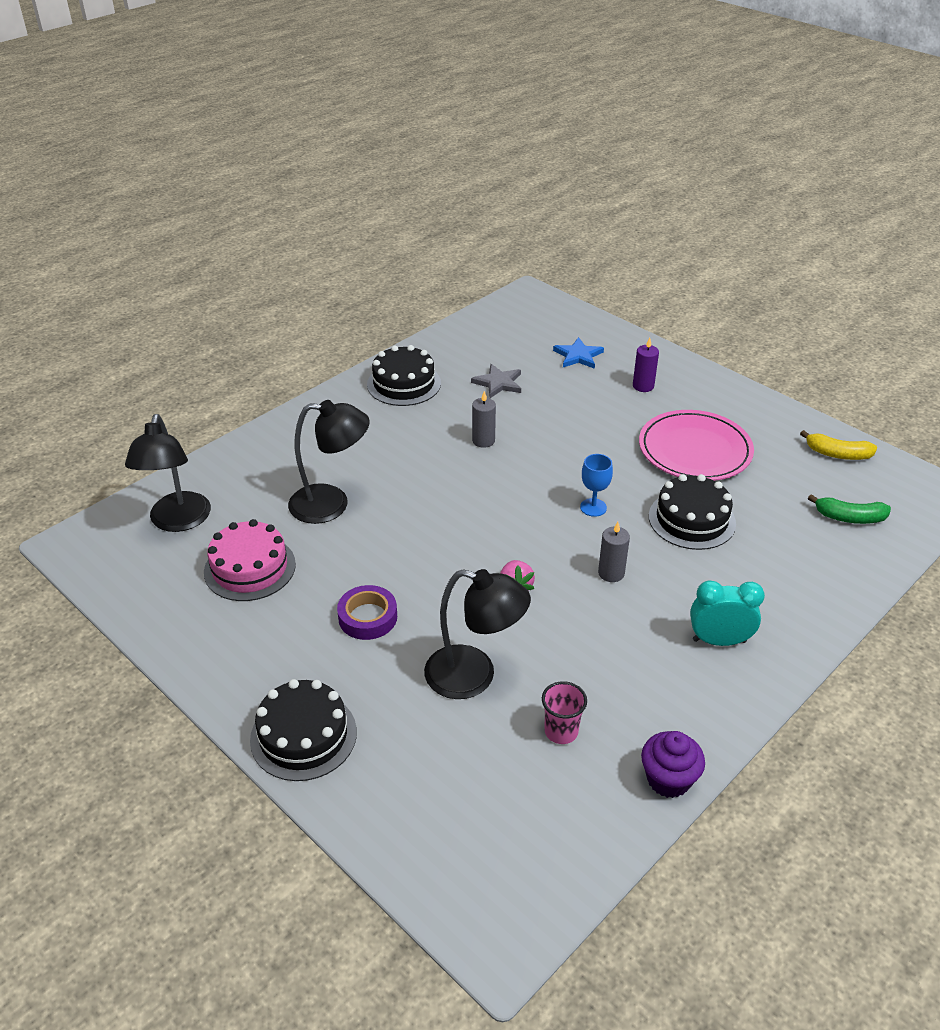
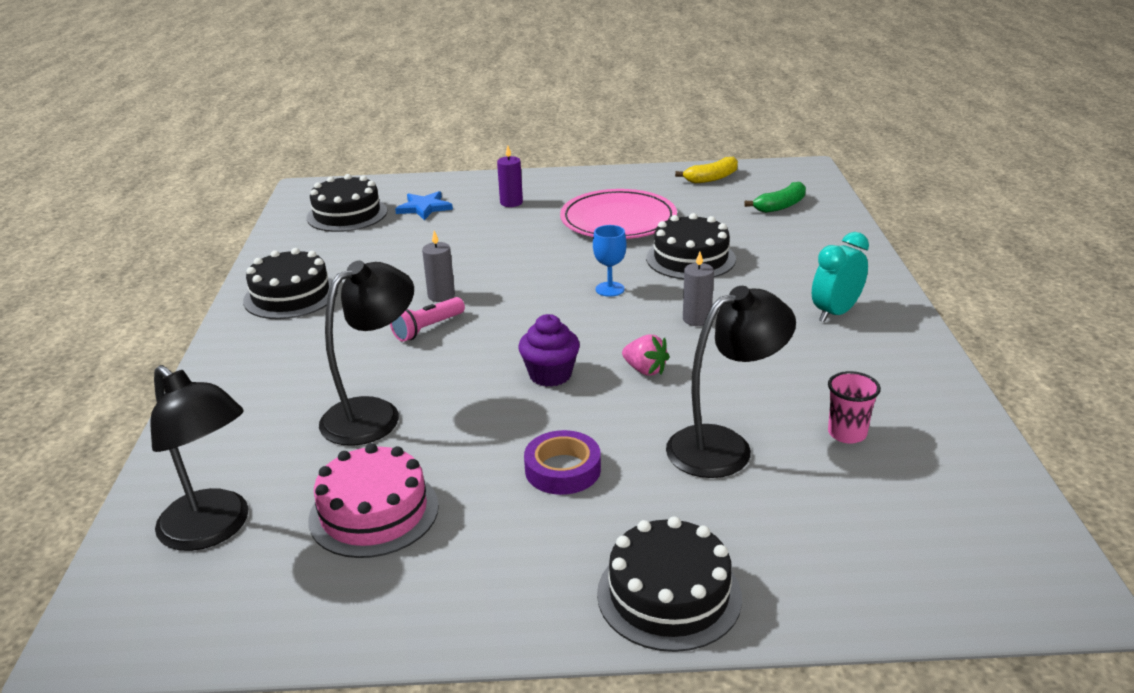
camera: 45 degrees left, 10 degrees down
grey star [471,364,521,398] -> none
purple cupcake [641,731,705,798] -> purple cupcake moved to [518,314,580,387]
none -> black cake [306,174,387,232]
none -> pink flashlight [390,297,465,342]

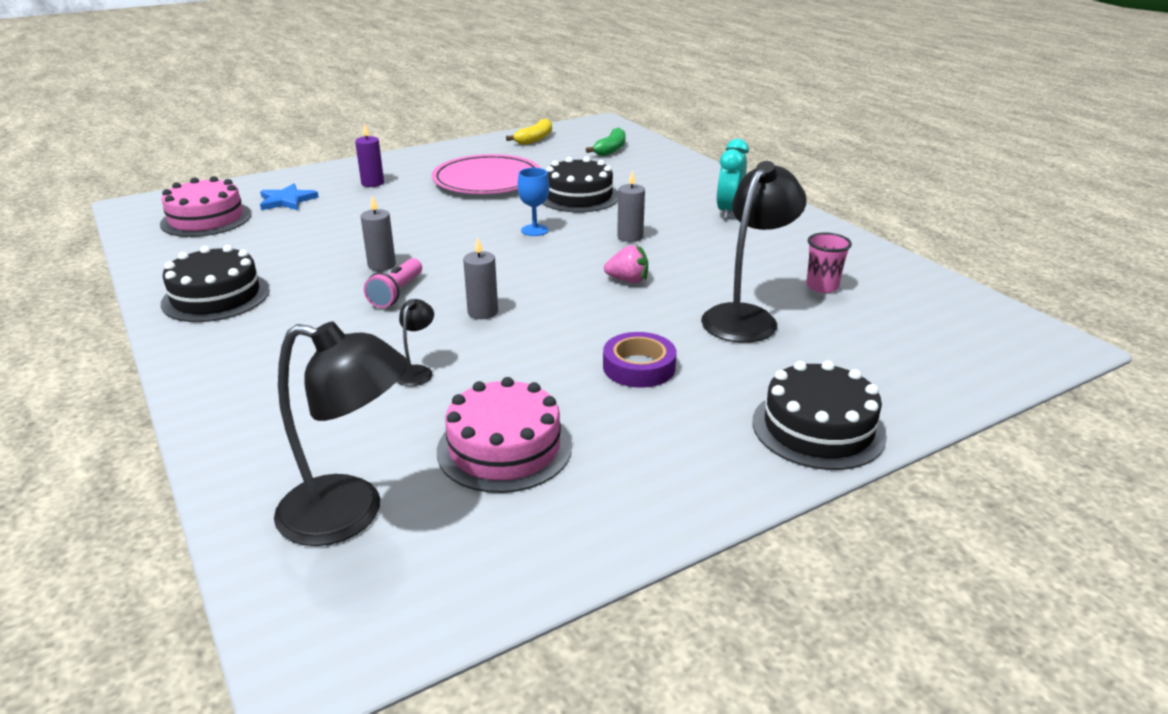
camera: 30 degrees left, 0 degrees up
black cake [306,174,387,232] -> pink cake [160,176,251,237]
black lamp [319,260,414,446] -> black lamp [397,299,434,386], size x0.45
purple cupcake [518,314,580,387] -> none
none -> grey candle [463,237,498,319]

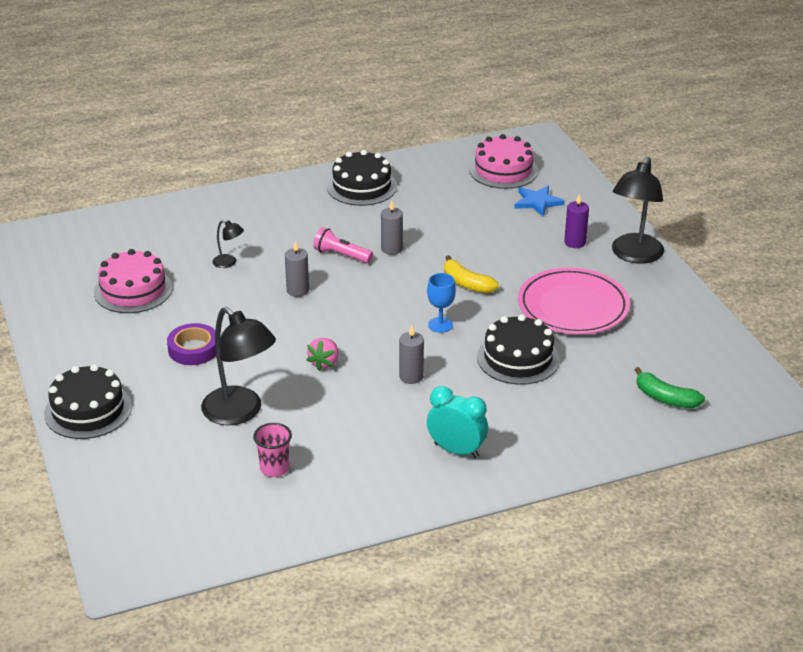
camera: 100 degrees right, 5 degrees up
black lamp [274,321,408,546] -> black lamp moved to [612,157,664,264]
yellow banana [506,118,552,145] -> yellow banana moved to [444,255,499,293]

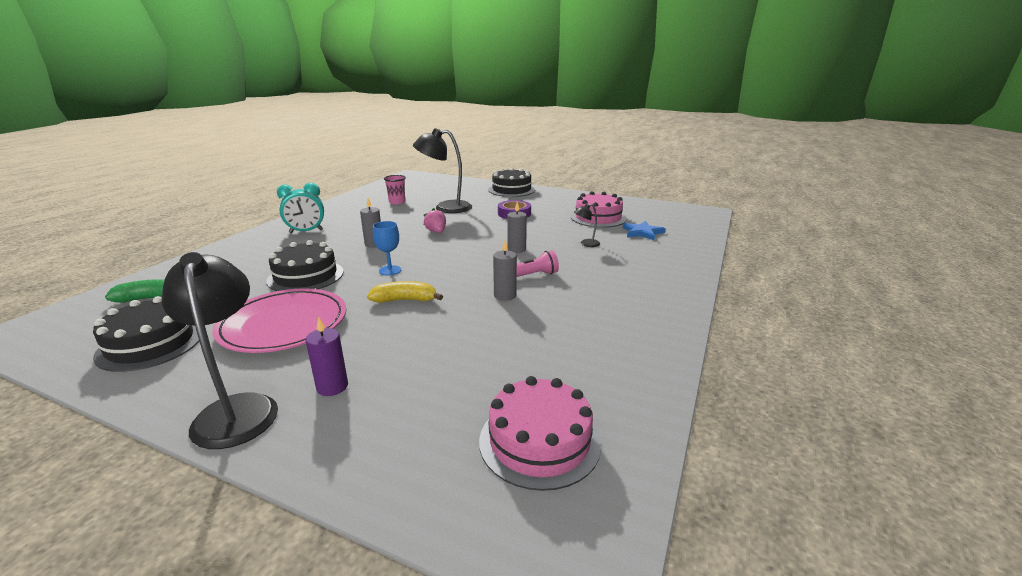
camera: 135 degrees right, 10 degrees down
black cake [327,150,397,206] -> black cake moved to [93,296,199,372]
blue star [514,185,565,216] -> blue star moved to [623,221,666,240]

